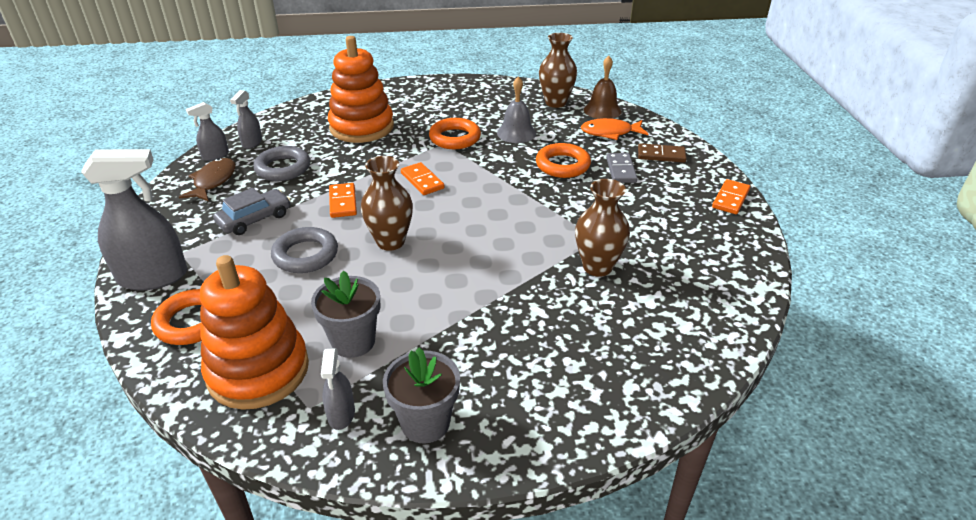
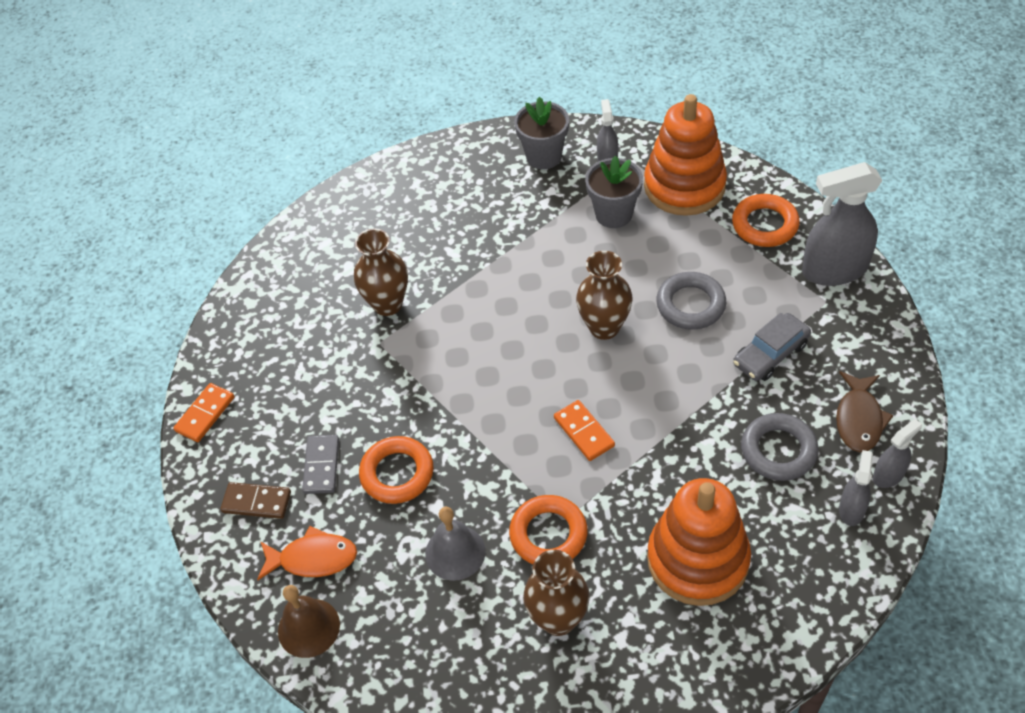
camera: 175 degrees left, 15 degrees up
orange domino [329,183,357,218] -> none
brown vase [539,33,577,108] -> brown vase moved to [523,550,590,636]

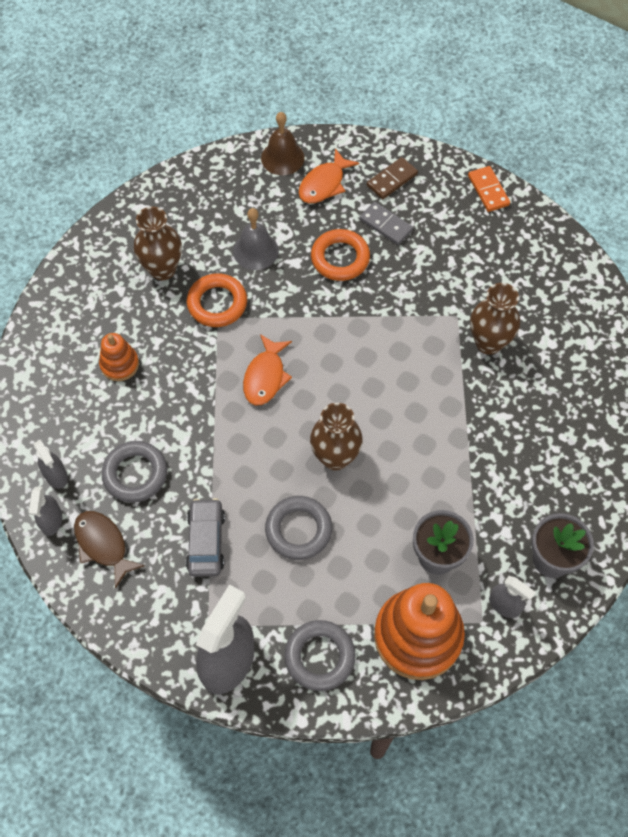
camera: 125 degrees right, 10 degrees up
orange domino [554,400,615,461] -> orange fish [243,334,292,405]
orange stacking toy [647,478,751,606] -> orange stacking toy [99,333,139,381], size x0.49
orange ring [732,194,800,247] -> grey ring [284,620,356,691]

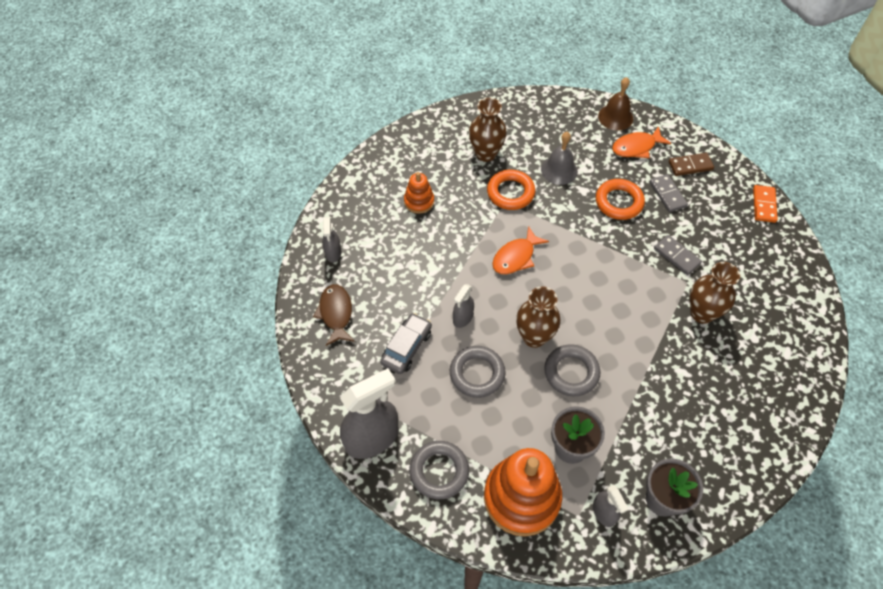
camera: 30 degrees right, 5 degrees down
grey spray bottle [29,487,62,536] -> grey spray bottle moved to [453,284,474,328]
grey ring [101,441,167,502] -> grey ring moved to [544,345,600,396]
none -> grey domino [654,235,702,275]

